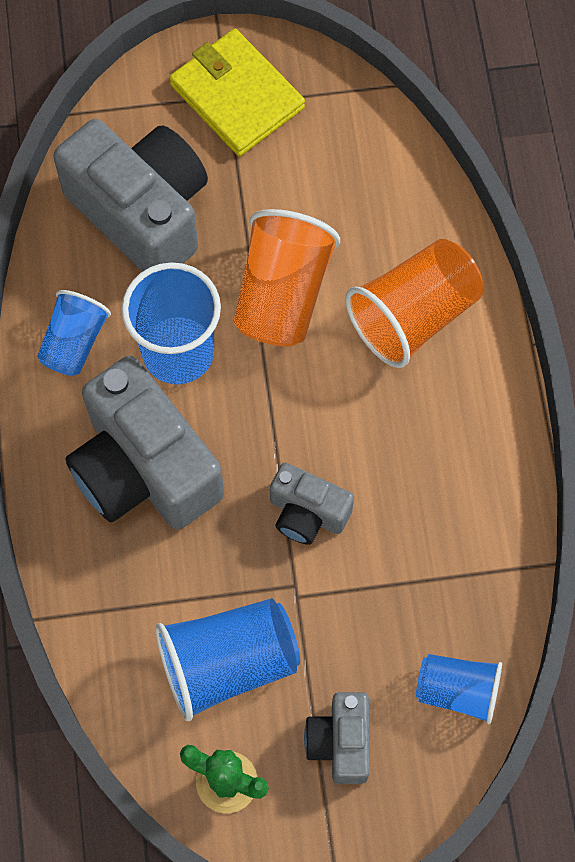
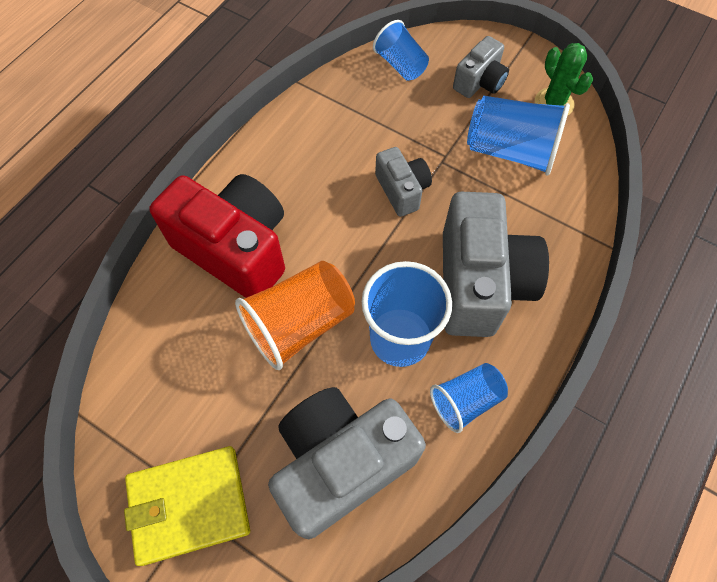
camera: 140 degrees left, 5 degrees down
grey camera [53,119,208,272] -> grey camera turned 60 degrees clockwise [268,387,426,539]
yellow wallet [169,29,305,156] -> yellow wallet turned 75 degrees clockwise [124,446,250,566]
orange cup [345,239,483,368] -> red camera [149,174,285,298]

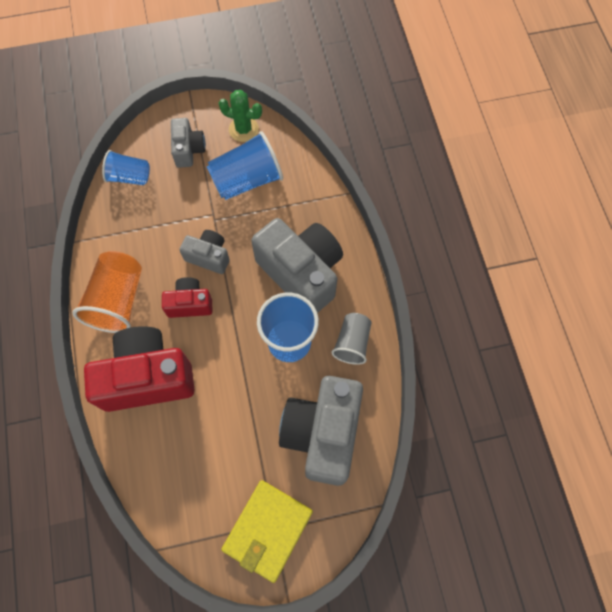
camera: 45 degrees left, 5 degrees up
orange cup [235,261,355,370] -> orange cup moved to [72,251,142,333]
blue cup [430,363,508,433] -> grey cup [331,313,371,365]
none -> red camera [162,277,212,318]

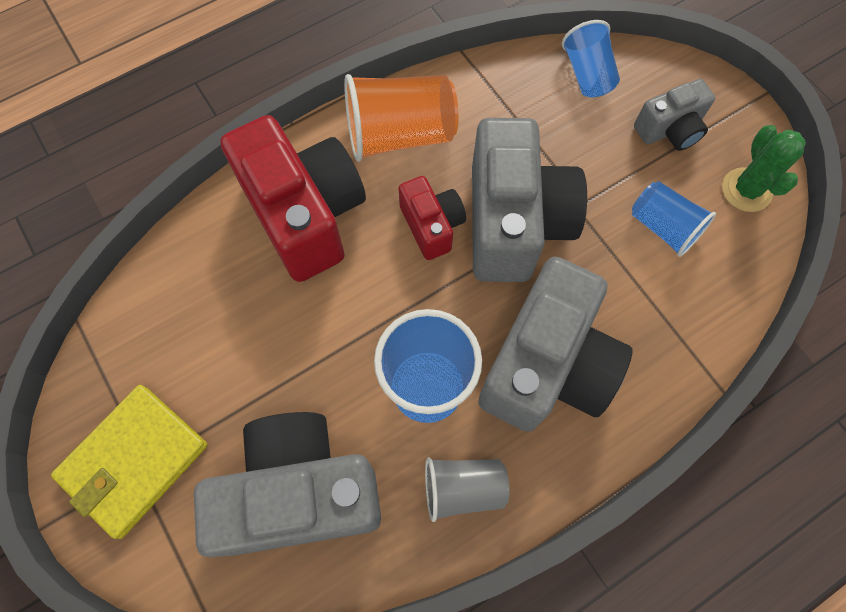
camera: 70 degrees right, 0 degrees up
grey camera [179,230,230,274] -> grey camera [472,118,587,282], size x1.94
blue cup [207,131,283,200] -> blue cup [632,181,716,257], size x0.62
yellow wallet [221,480,313,583] -> yellow wallet turned 60 degrees counterclockwise [51,385,207,539]

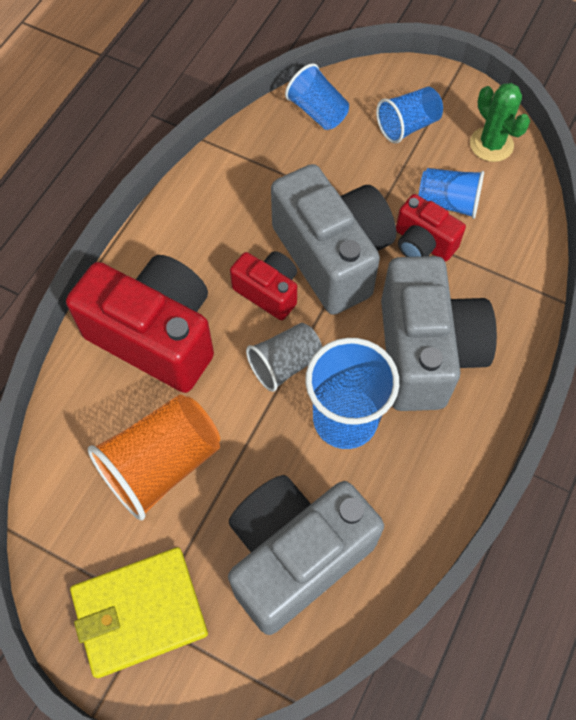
camera: 30 degrees left, 5 degrees down
yellow wallet [51,385,207,539] -> yellow wallet turned 60 degrees clockwise [70,547,208,678]
orange cup [344,74,459,162] -> orange cup moved to [88,394,220,520]
grey cup [425,457,509,522] -> grey cup moved to [246,323,322,392]
grey camera [634,79,715,151] -> blue cup [376,87,443,144]
none -> red camera [396,194,466,261]

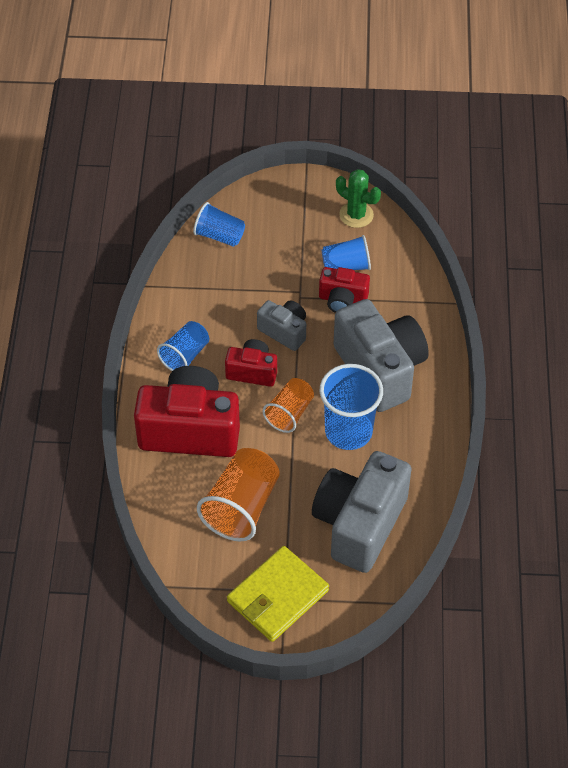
camera: 25 degrees left, 10 degrees down
grey cup [246,323,322,392] -> orange cup [263,378,314,433]
grey camera [271,164,396,315] -> grey camera [257,300,306,351], size x0.52
blue cup [376,87,443,144] -> blue cup moved to [157,321,209,371]

